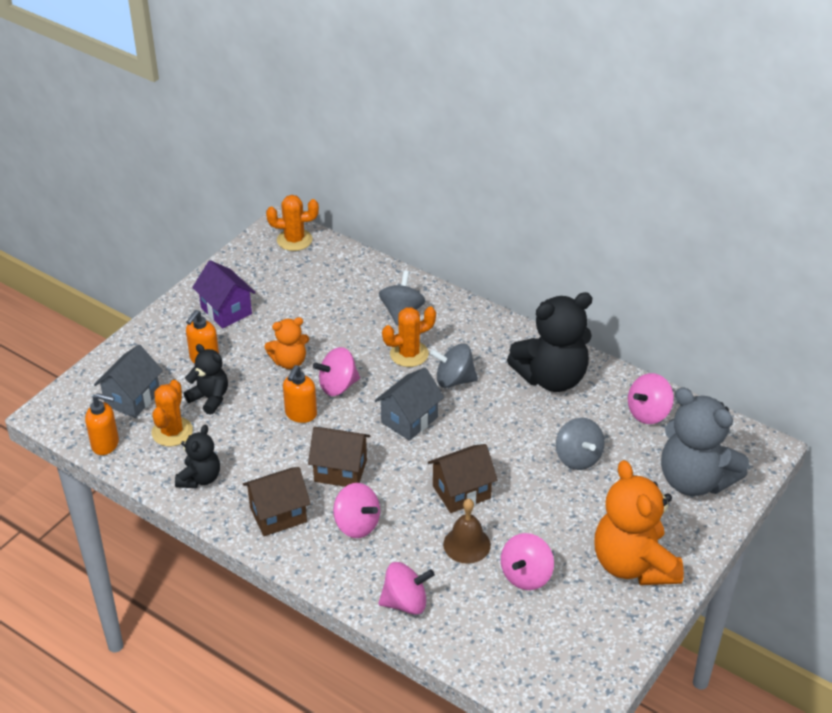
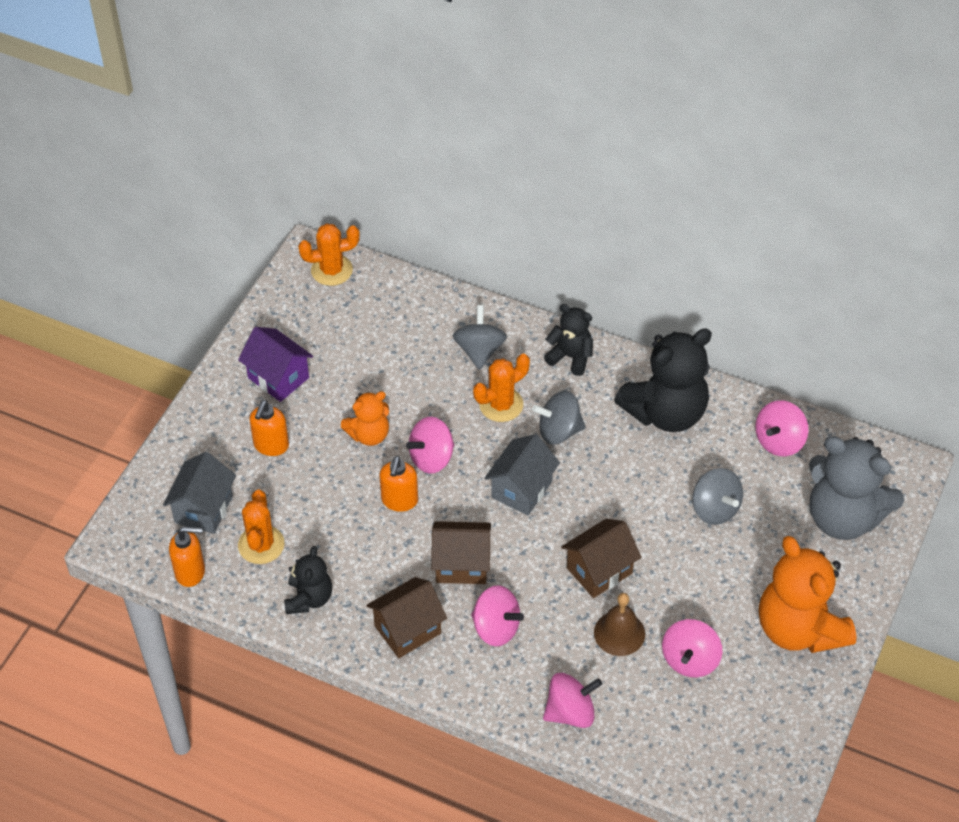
camera: 10 degrees left, 10 degrees up
black teddy bear [184,344,228,415] -> black teddy bear moved to [544,304,593,376]

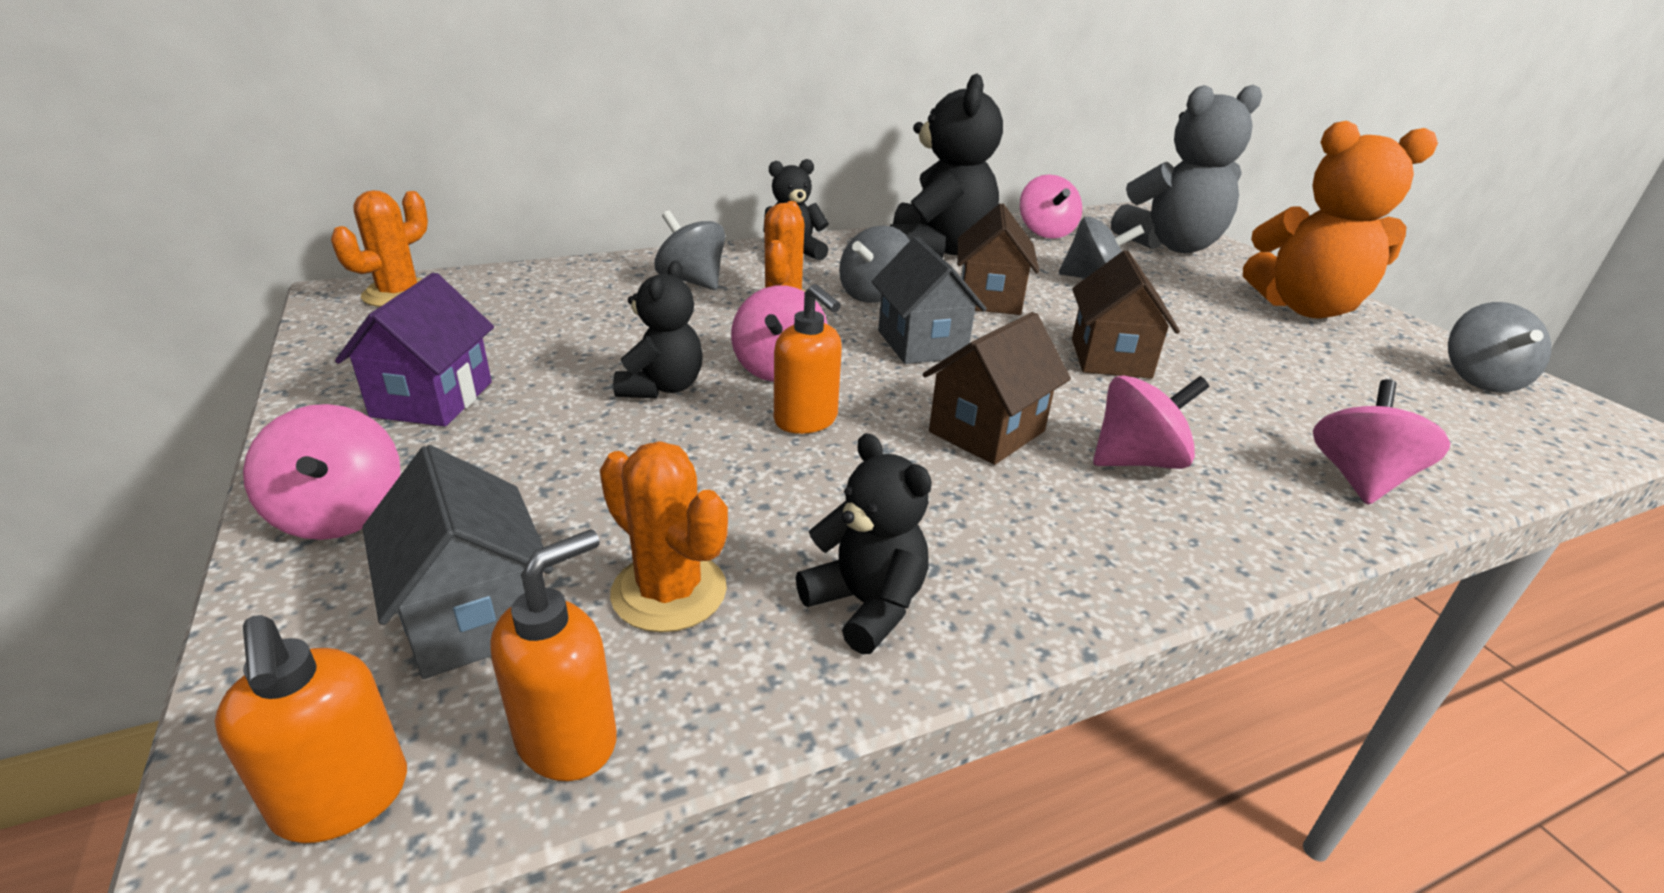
camera: 50 degrees left, 20 degrees down
purple house [238,327,313,402] -> purple house turned 75 degrees counterclockwise [335,273,494,427]
orange soap dispenser [250,400,289,456] -> orange soap dispenser moved to [215,615,407,843]
orange teddy bear [341,391,389,446] -> black teddy bear [613,261,703,398]
brown house [366,577,447,658] -> brown house moved to [957,203,1039,315]
brown bell [594,593,645,656] -> none
pink spinning top [662,619,722,677] -> pink spinning top moved to [243,404,401,540]
none -> grey spinning top [1448,302,1551,393]

